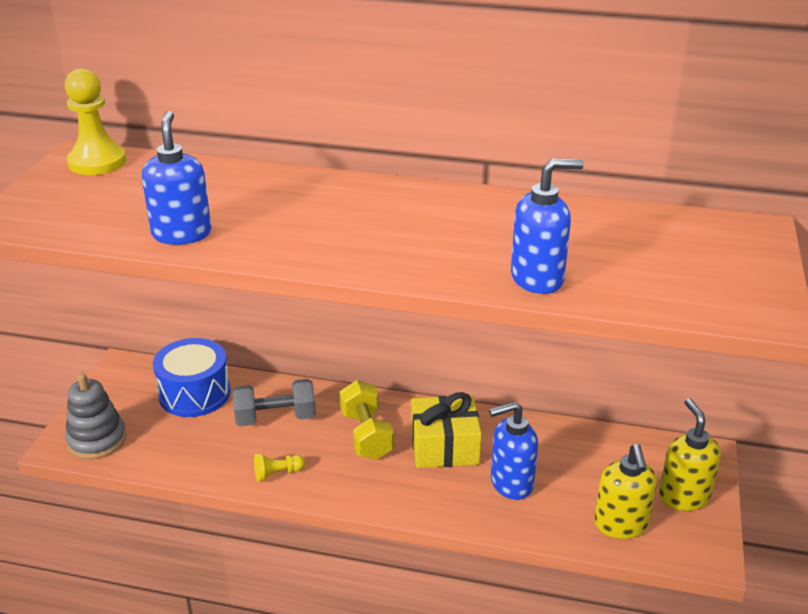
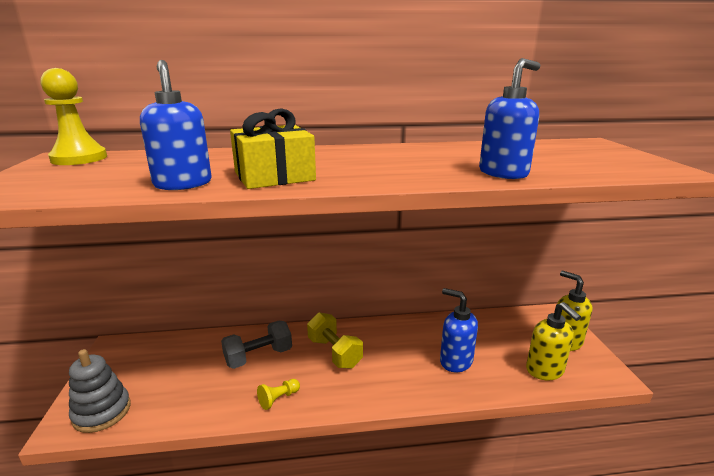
camera: 20 degrees left, 10 degrees down
blue drum [153,338,231,417] -> none
yellow gift [411,392,482,468] -> yellow gift moved to [230,108,316,189]
blue soap dispenser [489,401,538,500] -> blue soap dispenser turned 75 degrees clockwise [440,288,478,372]

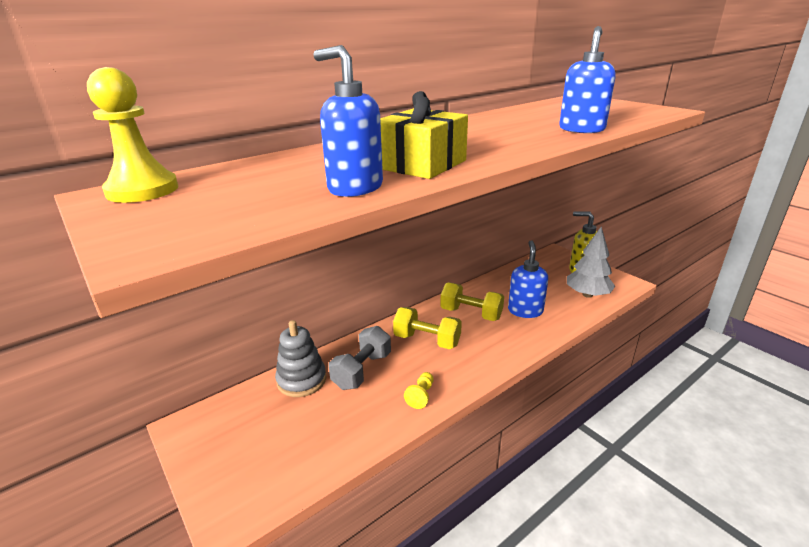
camera: 30 degrees left, 5 degrees up
grey stacking toy [69,349,131,433] -> grey stacking toy moved to [275,320,326,397]
blue soap dispenser [440,288,478,372] -> blue soap dispenser turned 90 degrees clockwise [508,240,548,318]
yellow soap dispenser [526,302,581,381] -> grey tree [567,227,615,298]
none -> yellow dumbbell [440,282,504,321]

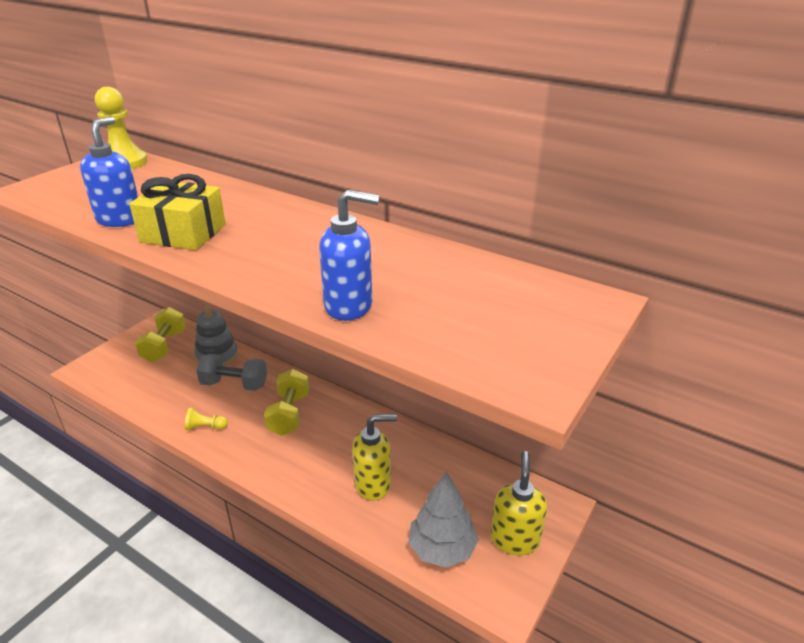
camera: 70 degrees right, 5 degrees up
yellow dumbbell [440,282,504,321] -> yellow dumbbell moved to [135,307,186,362]
blue soap dispenser [508,240,548,318] -> yellow soap dispenser [352,414,397,501]

